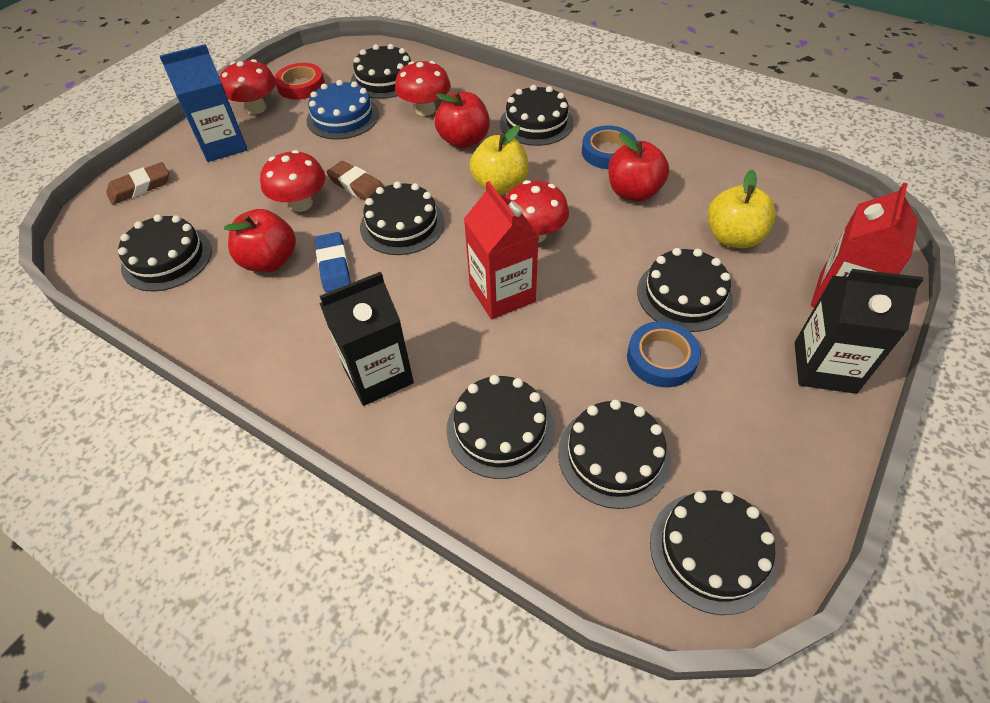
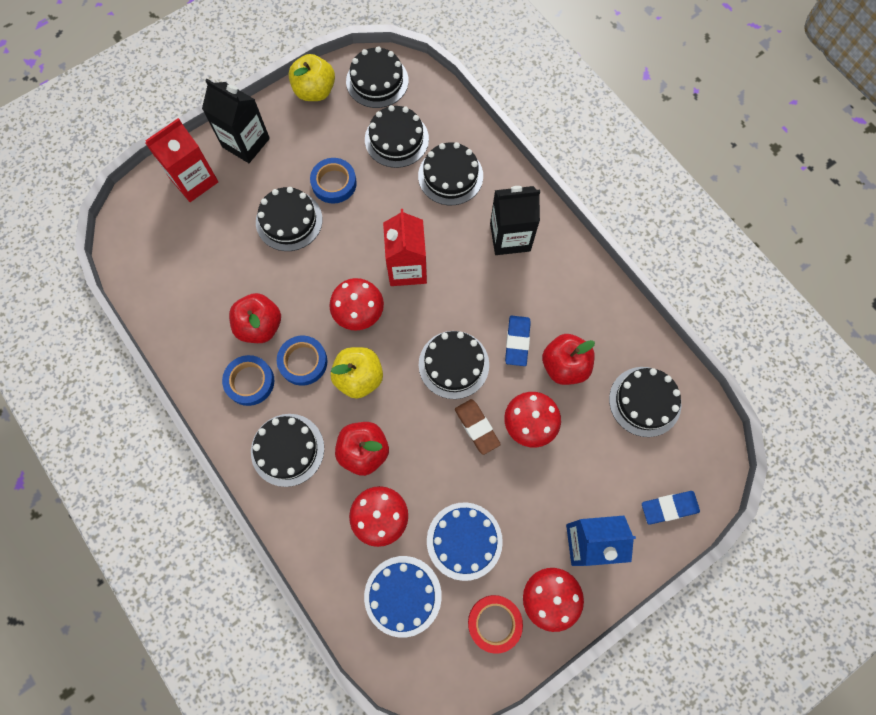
camera: 160 degrees left, 20 degrees up
brown eraser [106,162,169,205] -> blue eraser [642,491,700,525]
black cake [351,44,411,99] -> blue cake [364,556,442,638]
yellow apple [708,170,776,248] -> yellow apple moved to [289,54,335,101]
none -> blue tape [277,336,327,386]

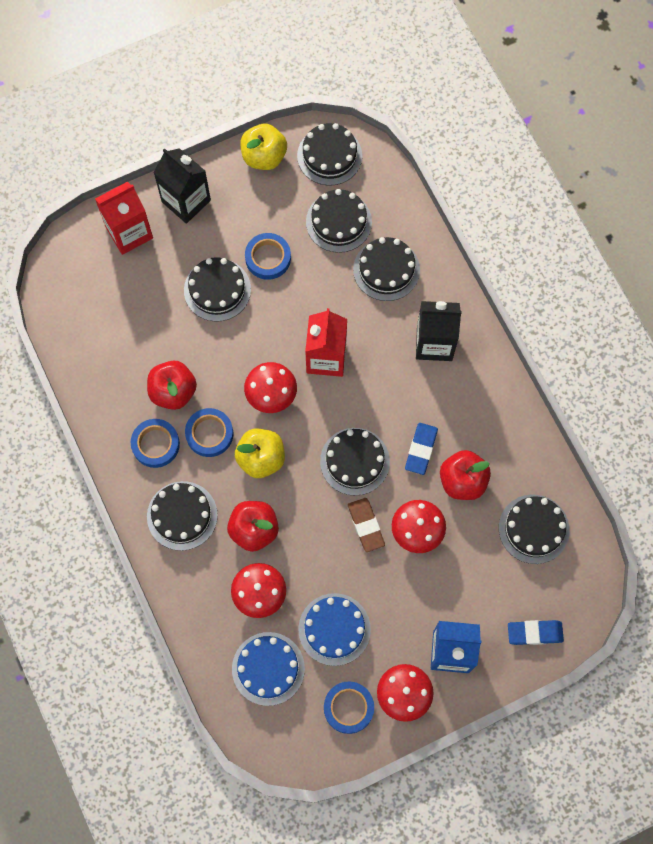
camera: 10 degrees right, 0 degrees up
red tape [468,595,523,654] -> blue tape [324,681,374,734]

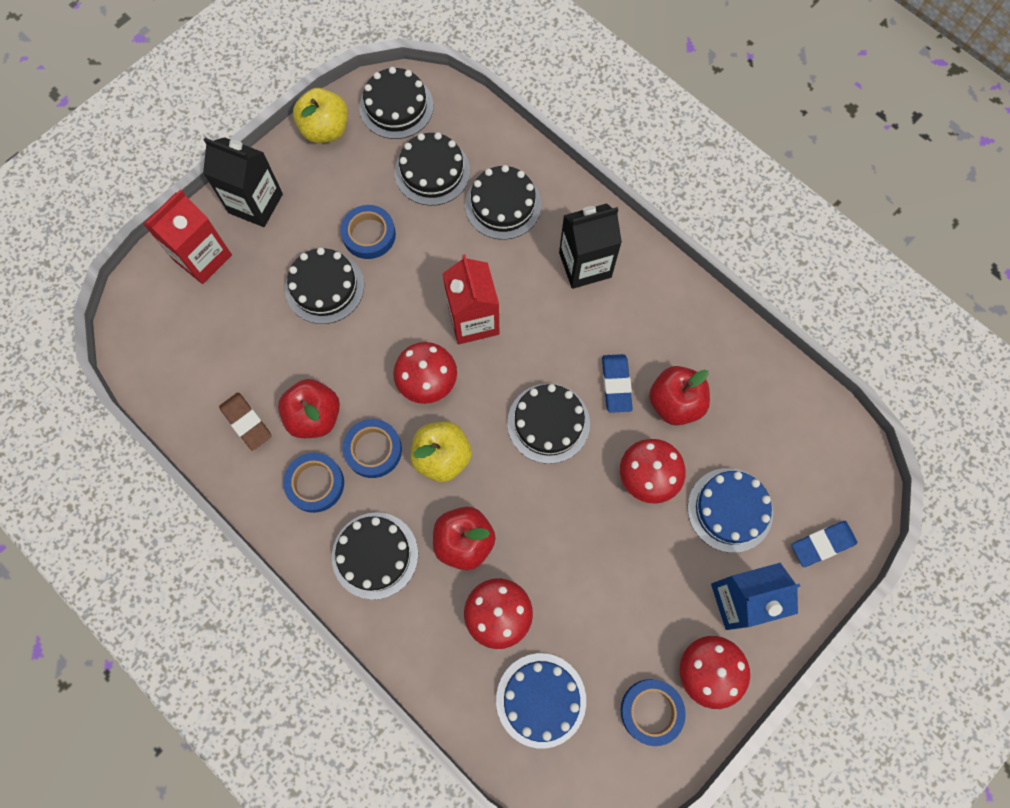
camera: 20 degrees left, 0 degrees up
blue cake [298,593,371,666] -> blue cake moved to [688,468,773,553]
brown eraser [348,498,385,552] -> brown eraser moved to [219,392,272,451]
black cake [499,494,570,564] -> none

